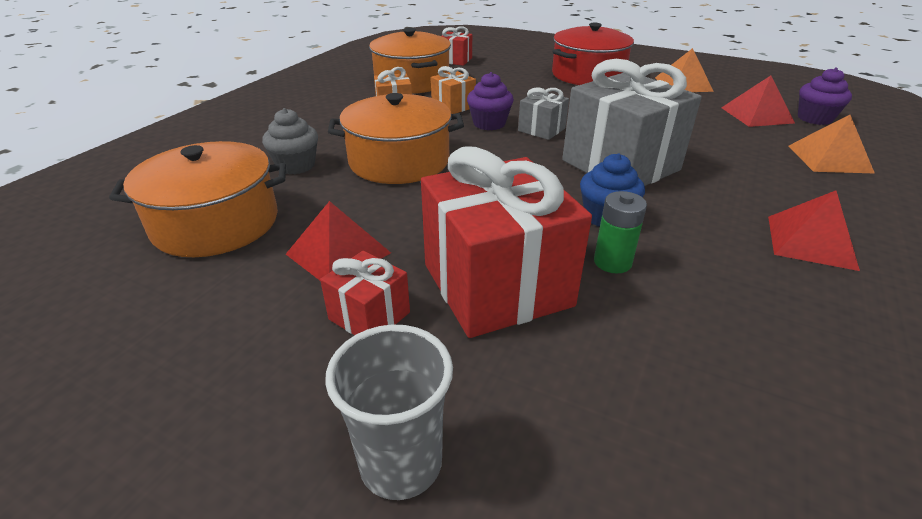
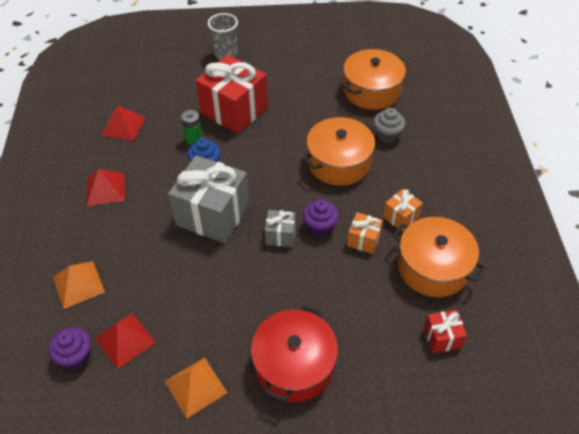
camera: 150 degrees right, 15 degrees up
red pyramid [286,201,391,280] -> red pyramid moved to [101,105,146,141]
red gift [320,251,410,335] -> none

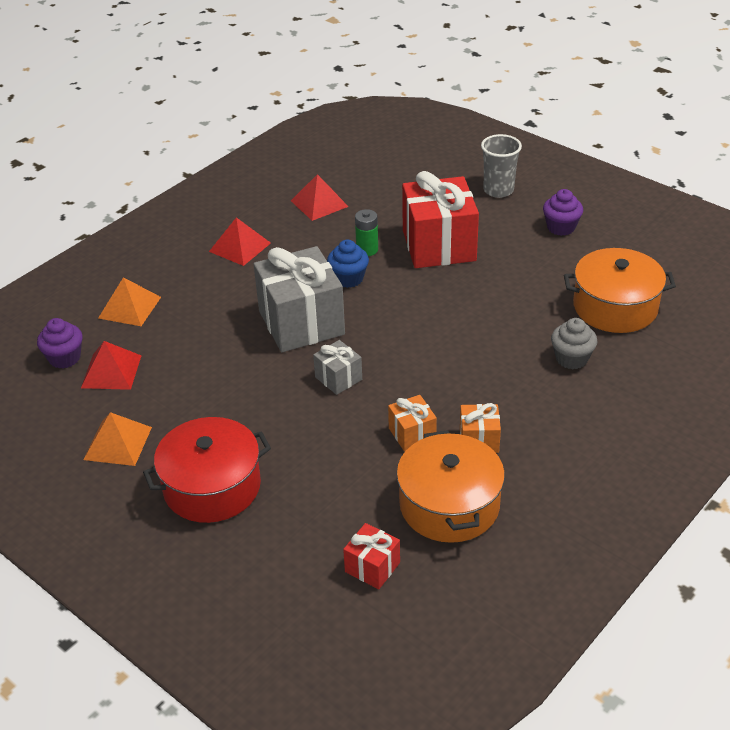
camera: 45 degrees right, 10 degrees down
orange pot [303,117,377,186] -> none
purple cupcake [303,199,339,237] -> purple cupcake moved to [543,189,583,236]

